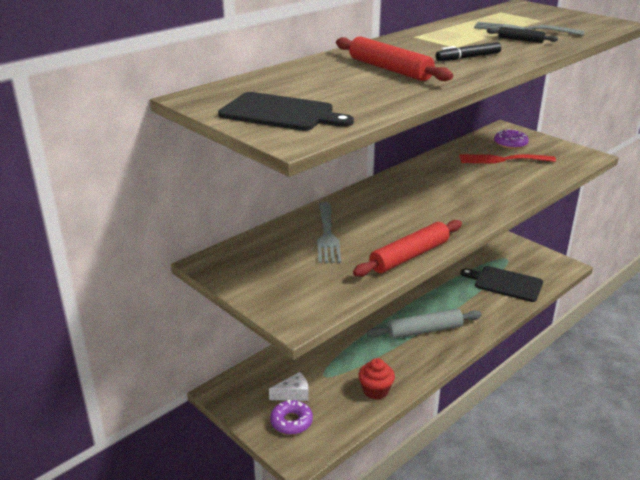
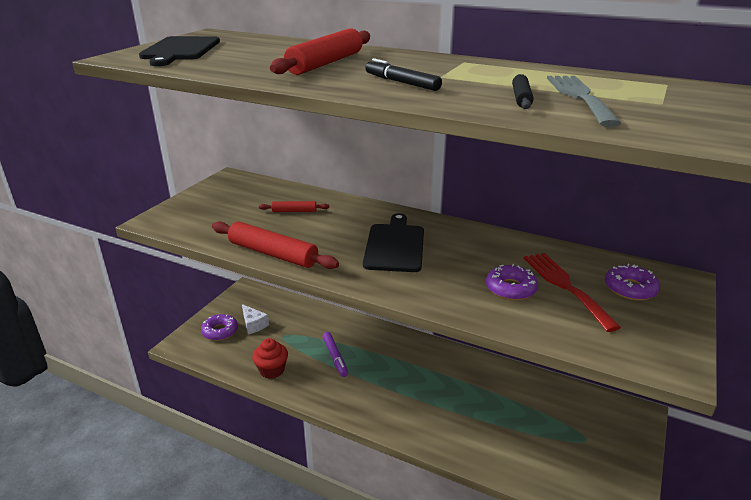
camera: 70 degrees right, 0 degrees up
grey fork [317,202,341,263] -> red rolling pin [259,201,329,212]
grey rolling pin [367,309,482,339] -> none
black cutting board [460,266,543,302] -> black cutting board moved to [363,213,424,272]
none -> purple marker [323,332,348,377]
none -> purple donut [486,264,538,300]

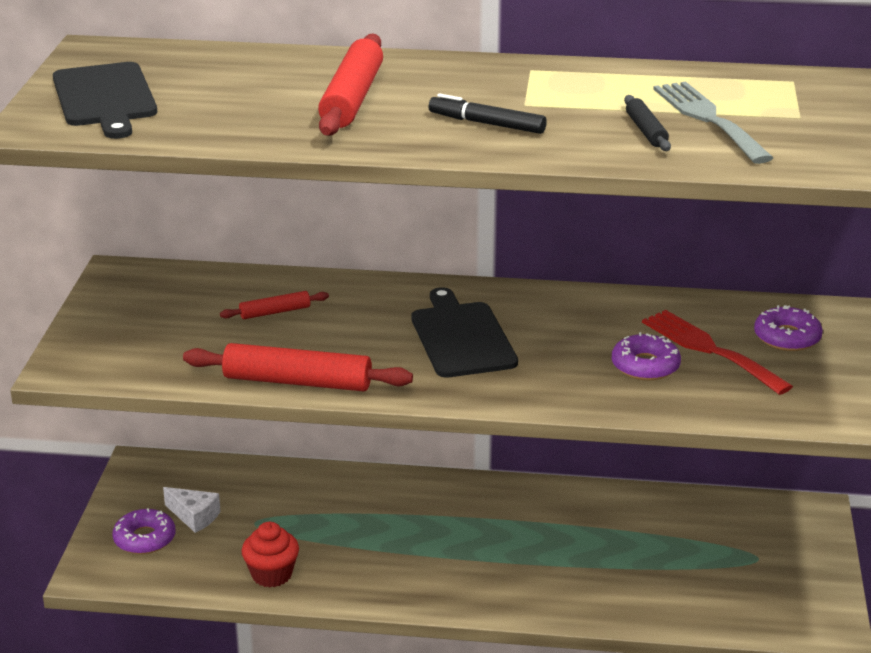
camera: 20 degrees left, 0 degrees up
purple marker [323,332,348,377] -> none

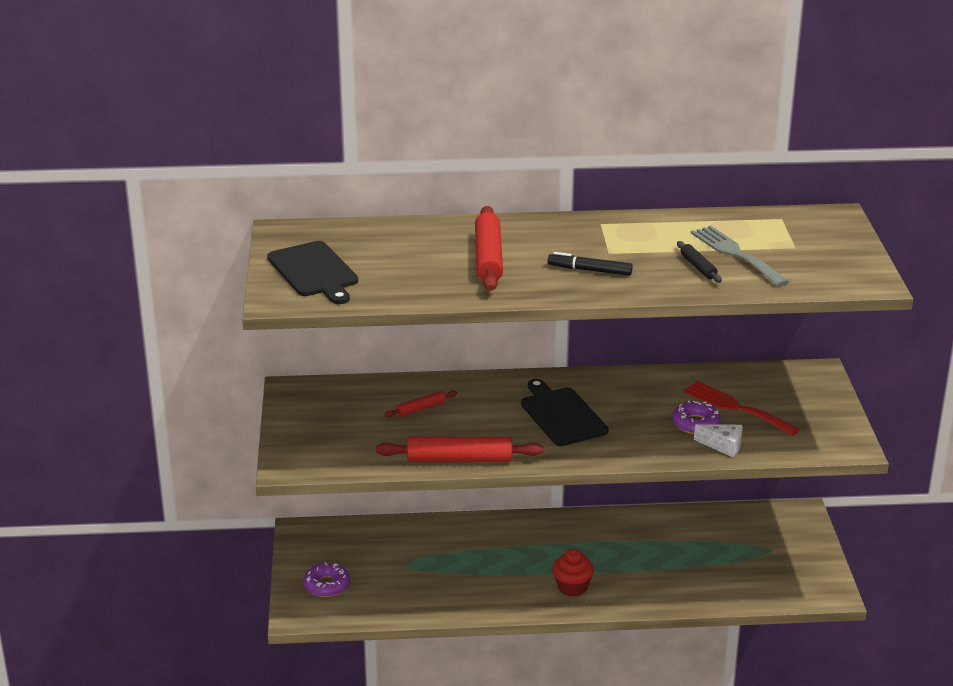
camera: 10 degrees left, 0 degrees up
white cheese [163,487,220,533] -> white cheese moved to [694,424,743,457]
red cupcake [241,522,299,588] -> red cupcake moved to [552,549,594,597]
purple donut [754,305,823,351] -> none

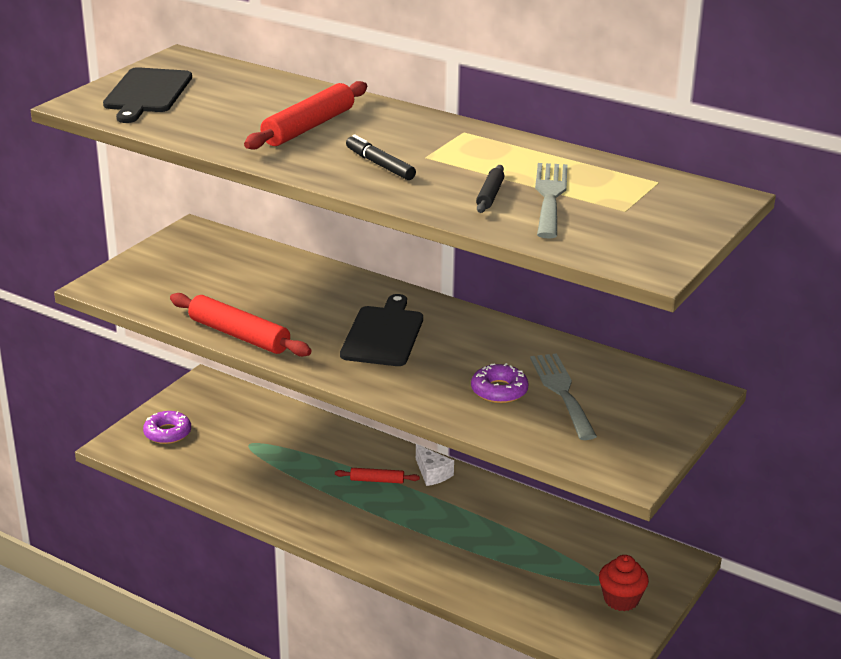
camera: 35 degrees right, 0 degrees up
red rolling pin [384,391,457,417] -> red rolling pin moved to [335,468,420,483]
red cupcake [552,549,594,597] -> red cupcake moved to [599,555,649,611]
red fork [683,381,800,436] -> grey fork [530,353,597,440]
white cheese [694,424,743,457] -> white cheese moved to [416,444,454,486]

